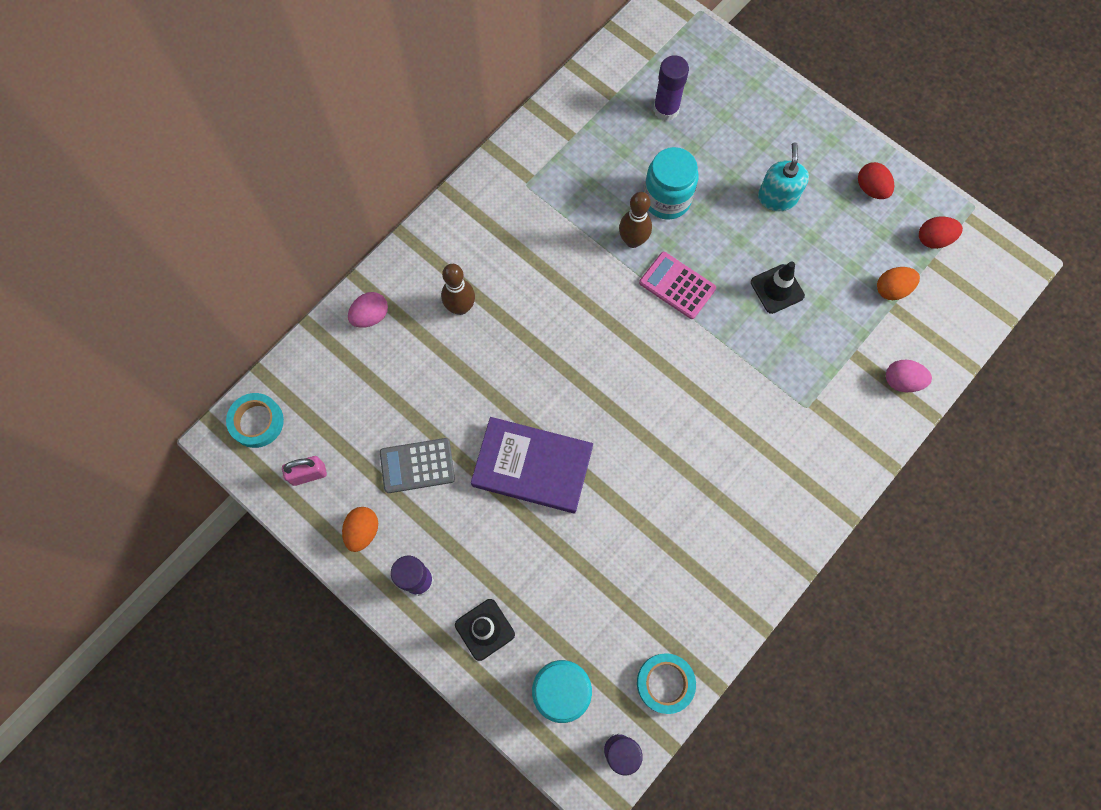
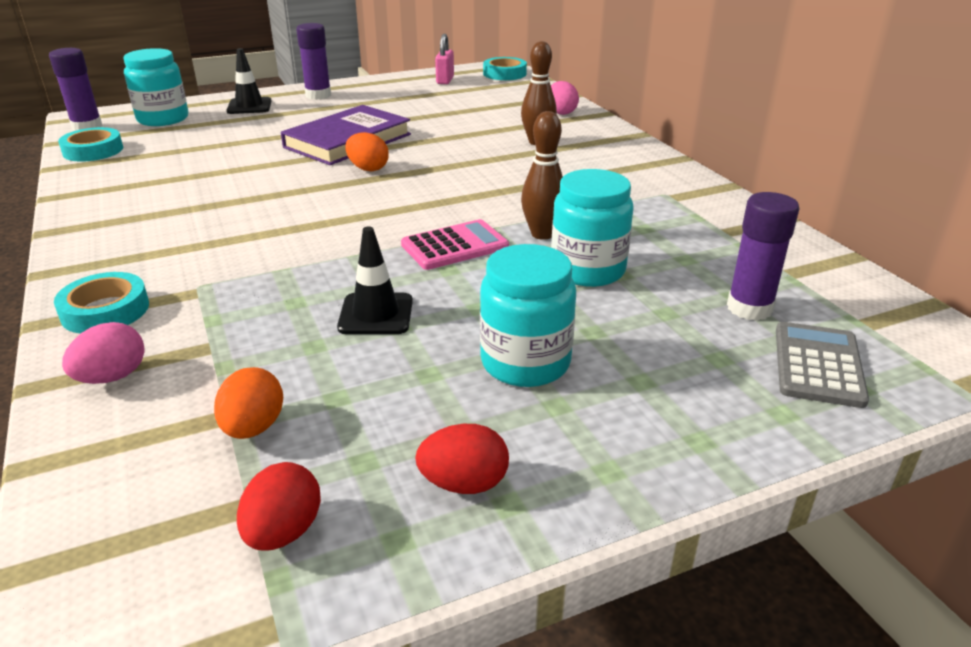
camera: 115 degrees right, 40 degrees down
orange egg [342,507,378,552] -> orange egg moved to [346,132,389,172]
grey calculator [380,438,455,493] -> grey calculator moved to [776,322,869,408]
turquoise soap dispenser [758,142,809,211] -> turquoise jar [480,244,576,387]
none -> turquoise tape [54,272,149,334]

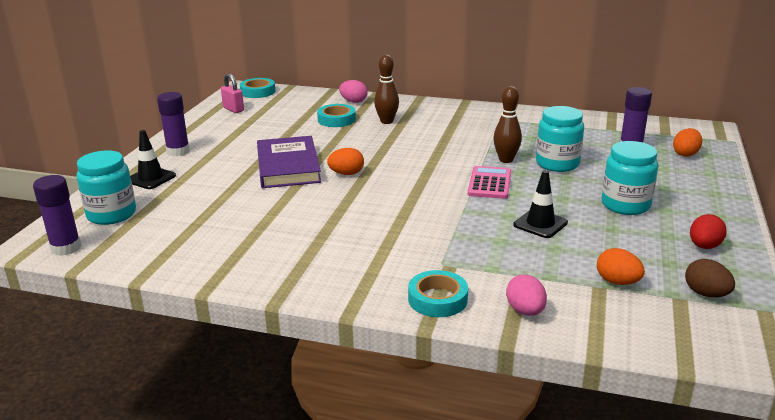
camera: 50 degrees left, 5 degrees down
turquoise tape [58,127,123,162] -> turquoise tape moved to [317,104,356,127]
red egg [237,462,321,551] -> brown egg [685,259,735,297]
grey calculator [776,322,869,408] -> orange egg [673,128,702,157]

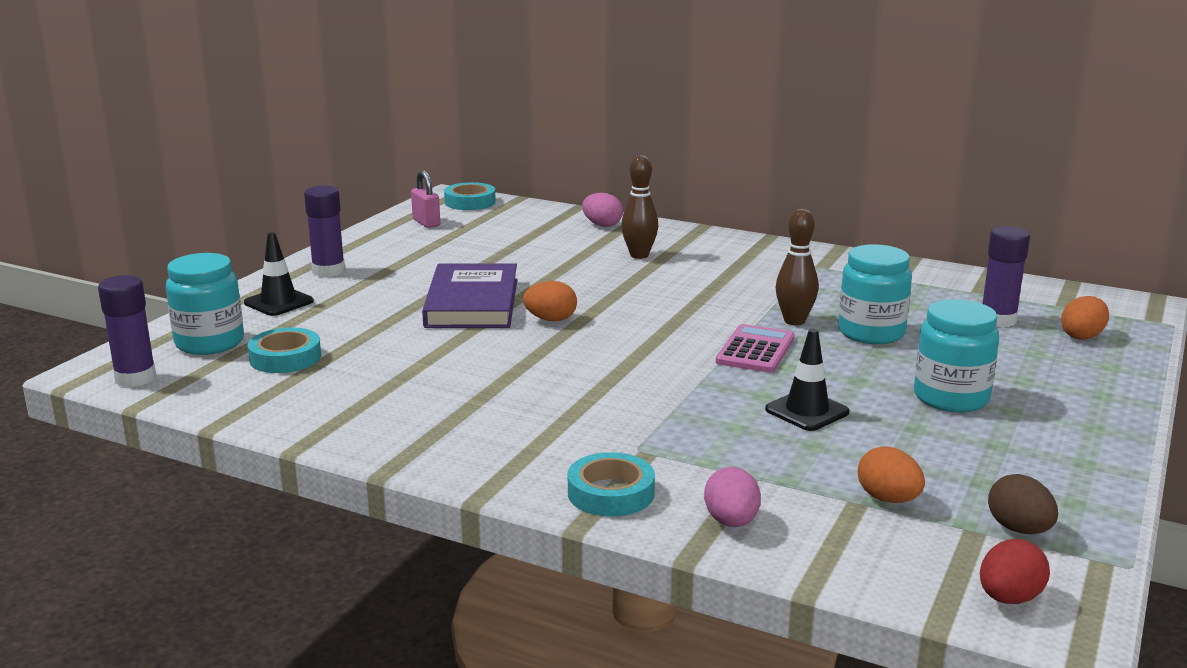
camera: 10 degrees right, 5 degrees down
turquoise tape [317,104,356,127] -> turquoise tape moved to [248,328,321,373]
red egg [690,214,727,249] -> red egg moved to [980,539,1050,604]

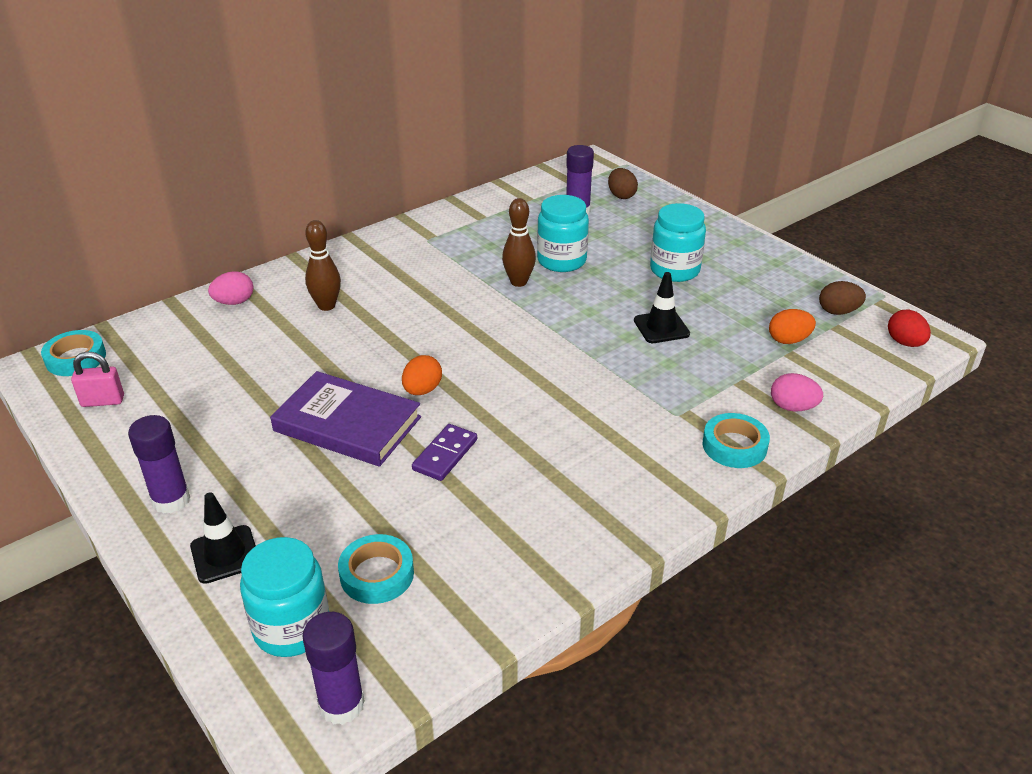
camera: 65 degrees left, 15 degrees up
pink calculator [716,324,794,373] -> none
orange egg [1061,296,1109,340] -> brown egg [608,168,638,199]
none -> purple domino [412,424,477,481]

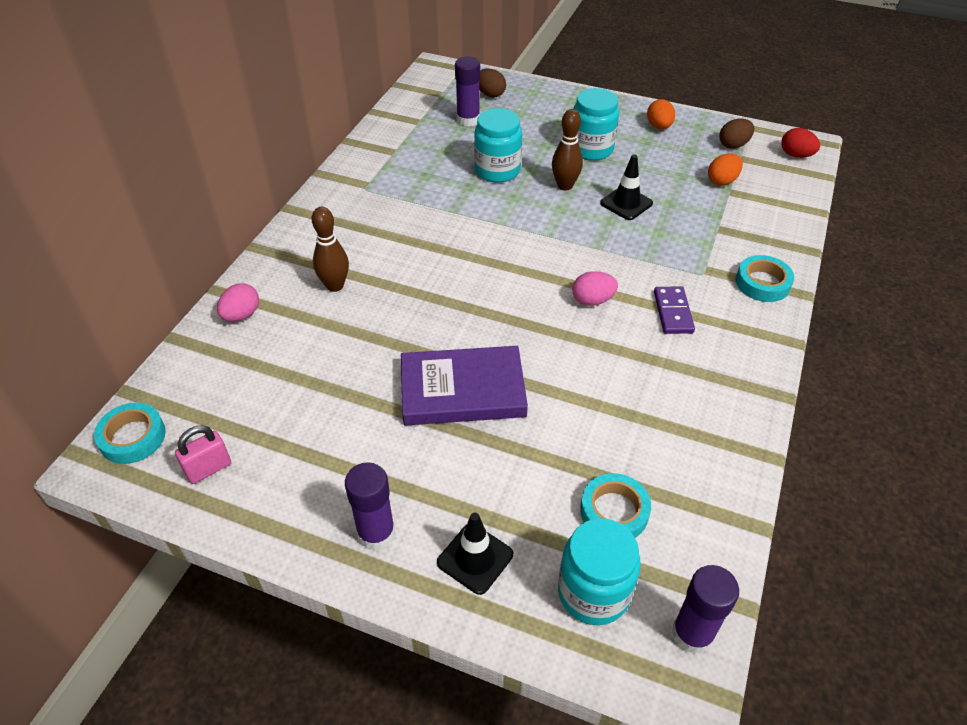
camera: 30 degrees left, 10 degrees up
orange egg [402,355,442,395] -> orange egg moved to [647,99,675,129]
purple domino [412,424,477,481] -> purple domino moved to [654,286,695,334]
brown bowling pin [502,198,536,287] -> brown bowling pin moved to [552,109,583,191]
pink egg [771,373,823,411] -> pink egg moved to [572,271,618,306]

